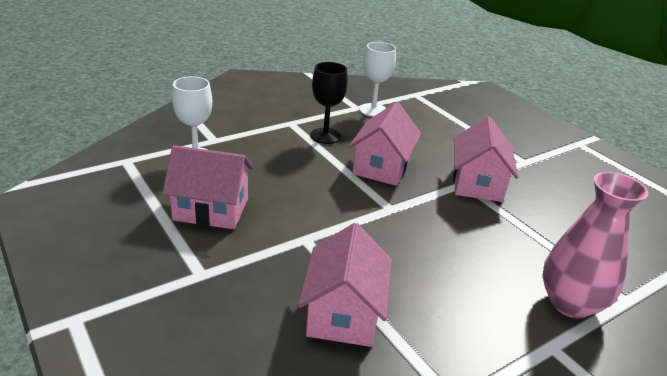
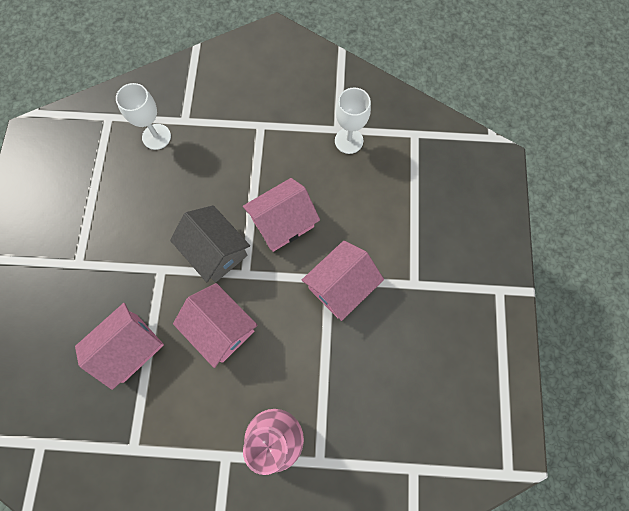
camera: 40 degrees right, 40 degrees up
pink house [162,145,254,229] -> pink house moved to [173,283,258,368]
black goblet [310,62,348,144] -> none
none -> grey house [170,205,250,283]

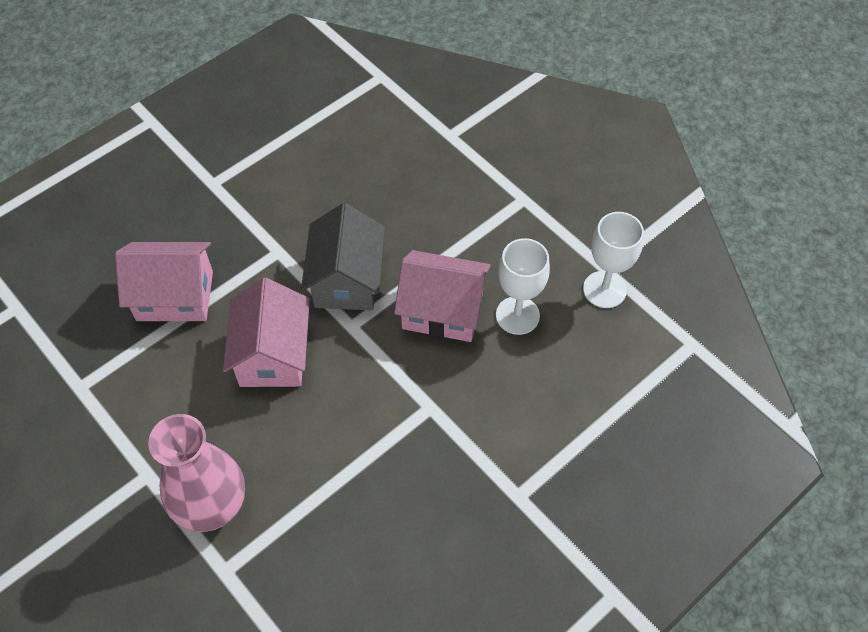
camera: 45 degrees right, 15 degrees down
white goblet [116,83,171,150] -> white goblet moved to [496,238,550,335]
pink house [302,241,384,321] -> none

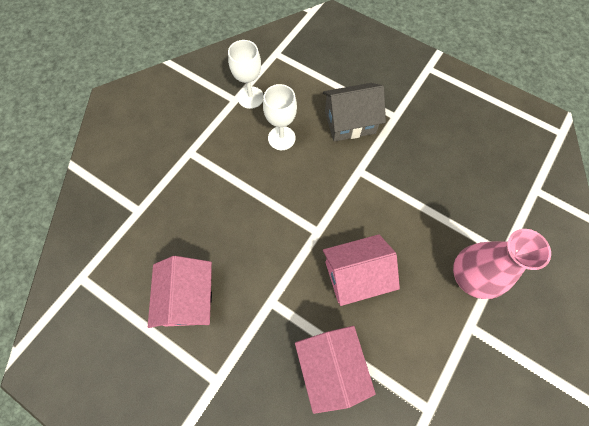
camera: 105 degrees left, 10 degrees up
grey house [301,203,385,310] -> grey house moved to [323,83,386,142]
pink house [394,250,491,342] -> pink house moved to [148,256,212,328]

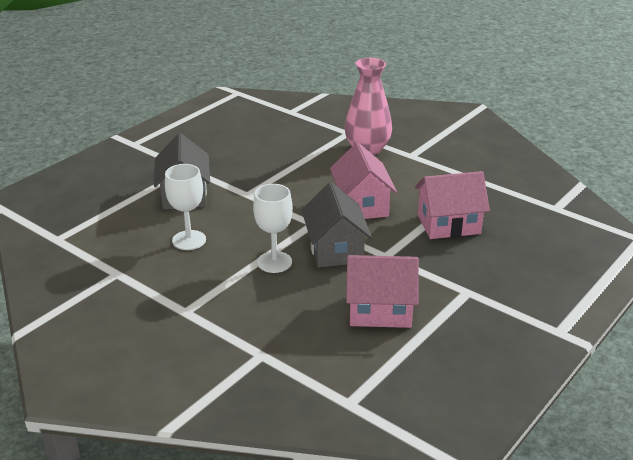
camera: 85 degrees left, 35 degrees down
white goblet [228,40,264,109] -> white goblet moved to [253,184,293,273]
none -> grey house [301,182,372,268]

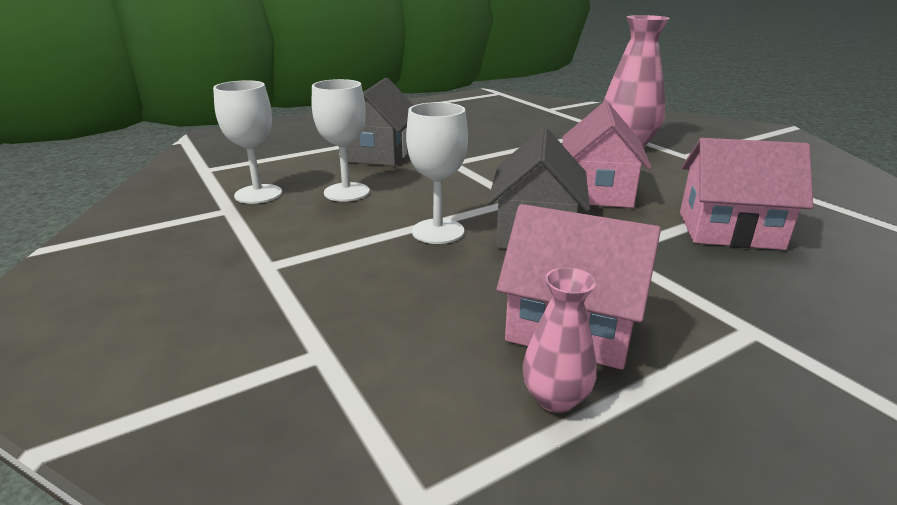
camera: 20 degrees right, 5 degrees down
none -> white goblet [213,80,282,204]
none -> pink vase [522,267,597,413]

